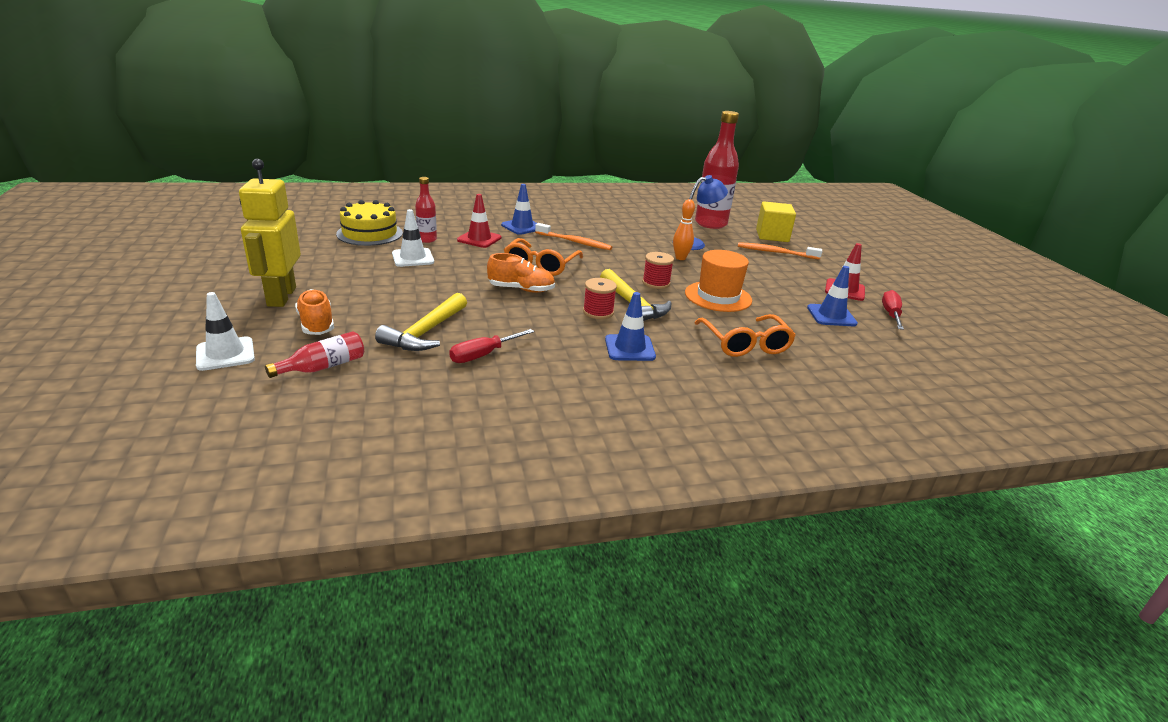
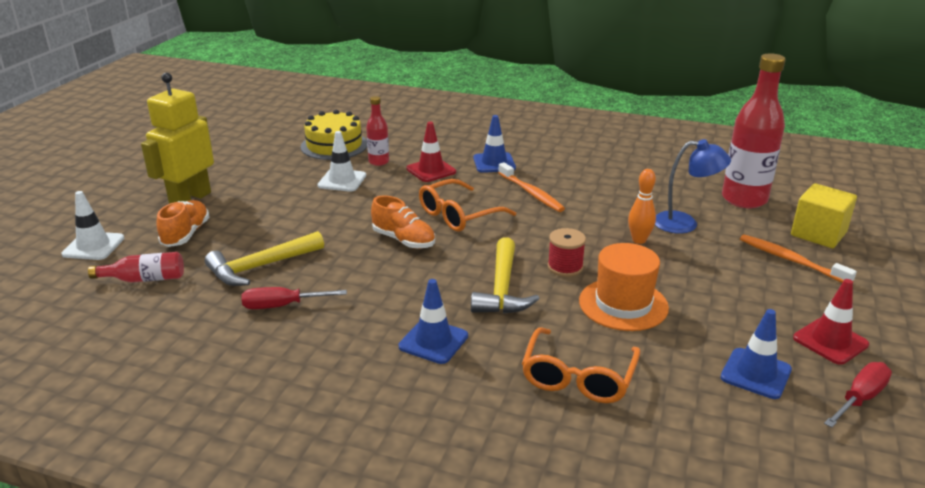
camera: 35 degrees right, 0 degrees up
red spool [583,278,617,319] -> none

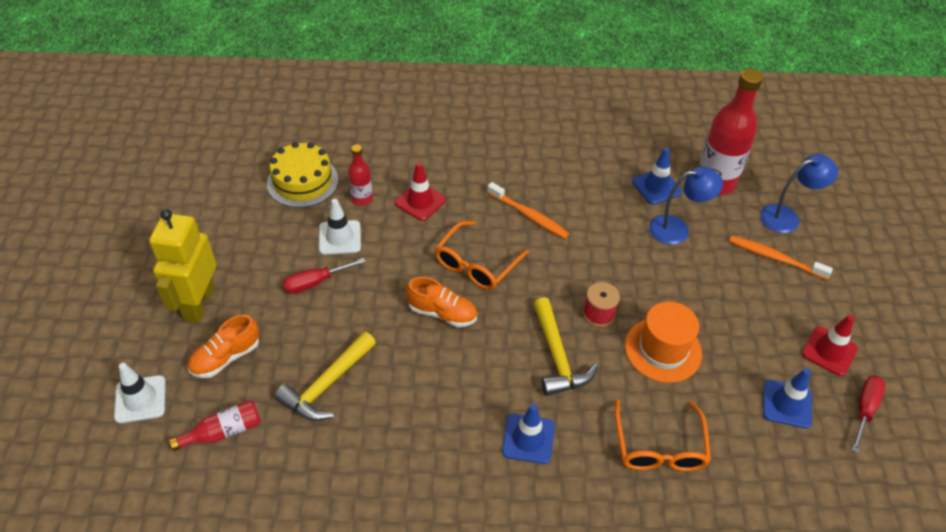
camera: 20 degrees left, 20 degrees up
orange shoe [157,200,210,247] -> orange shoe turned 120 degrees counterclockwise [188,315,259,378]
red screwdriver [242,287,347,309] -> red screwdriver moved to [282,258,366,294]
blue traffic cone [473,115,516,173] -> blue traffic cone moved to [632,148,682,205]
orange bowling pin [628,169,656,244] -> none
yellow cube [791,183,857,248] -> blue lamp [760,154,838,233]

